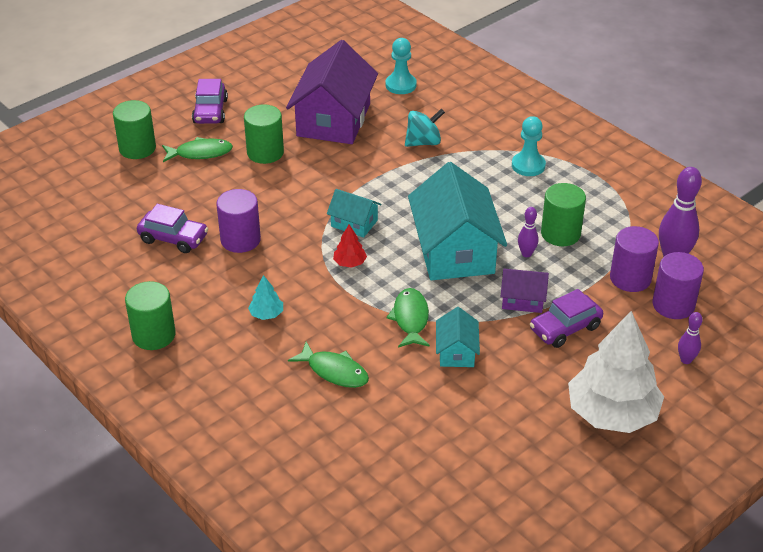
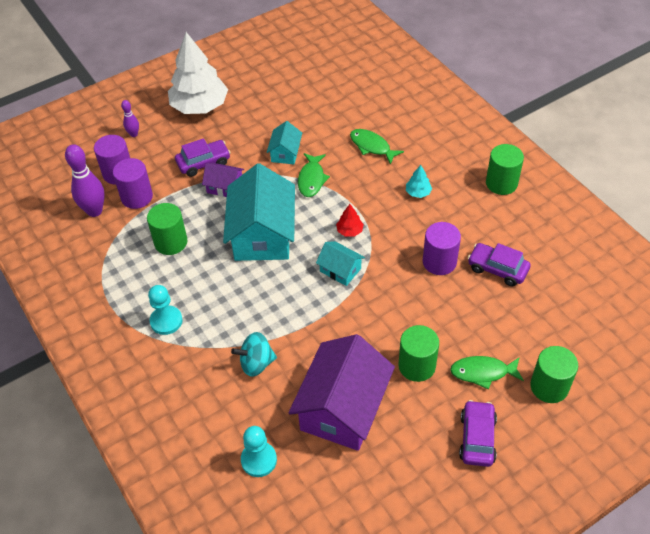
camera: 170 degrees left, 10 degrees up
purple bowling pin [518,207,538,257] -> none

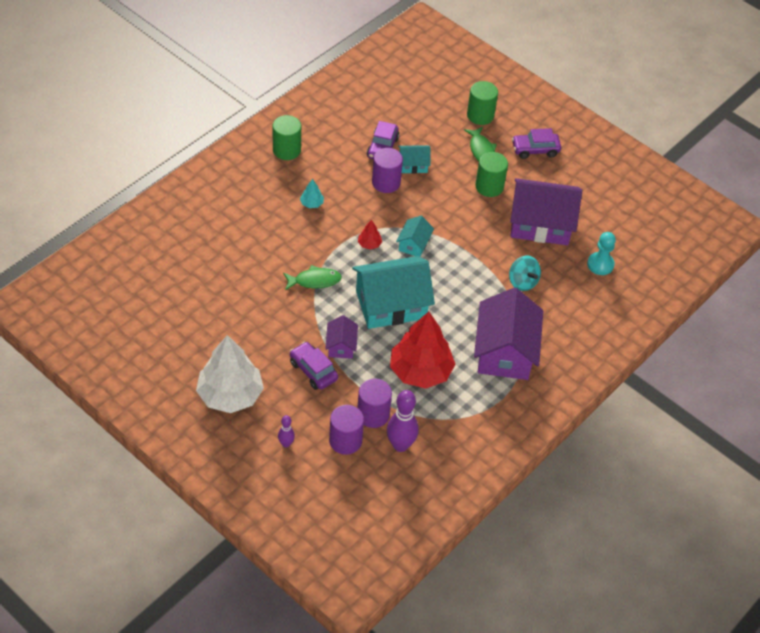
camera: 110 degrees left, 0 degrees up
green cylinder [147,203,188,255] -> red tree [390,311,455,389]
turquoise pawn [148,285,183,335] -> purple house [474,288,543,380]
turquoise house [267,121,302,164] -> turquoise house moved to [398,145,431,174]
green fish [350,129,404,165] -> none

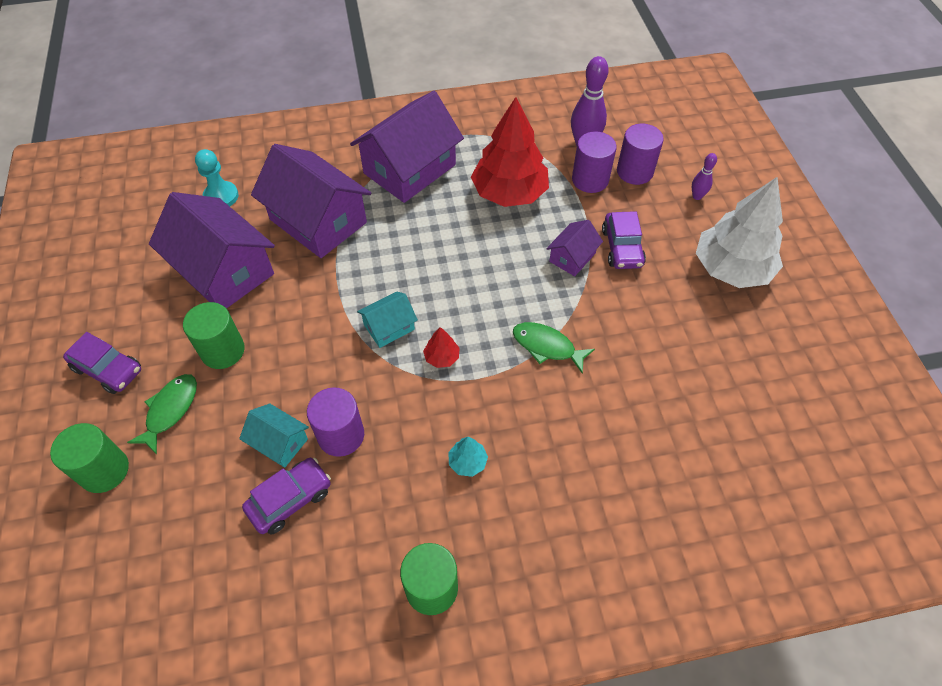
camera: 140 degrees left, 5 degrees up
turquoise house [352,256,435,329] -> none
turquoise spinning top [509,256,541,291] -> purple house [251,144,371,258]

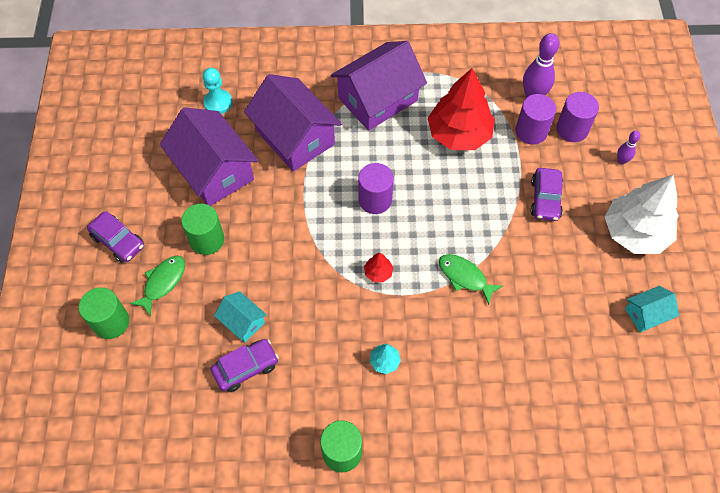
camera: 10 degrees right, 5 degrees up
purple cylinder [307,387,364,457] -> purple cylinder moved to [358,163,394,214]
turquoise house [357,291,418,348] -> turquoise house moved to [625,286,679,332]
purple house [546,220,603,276] -> none

